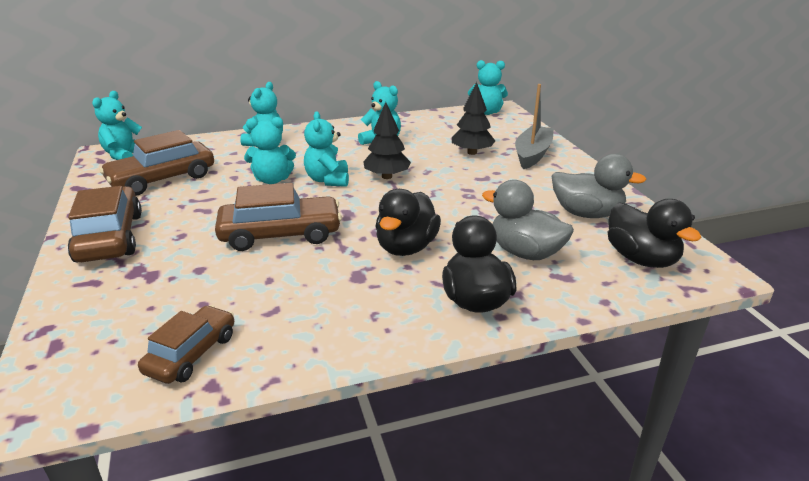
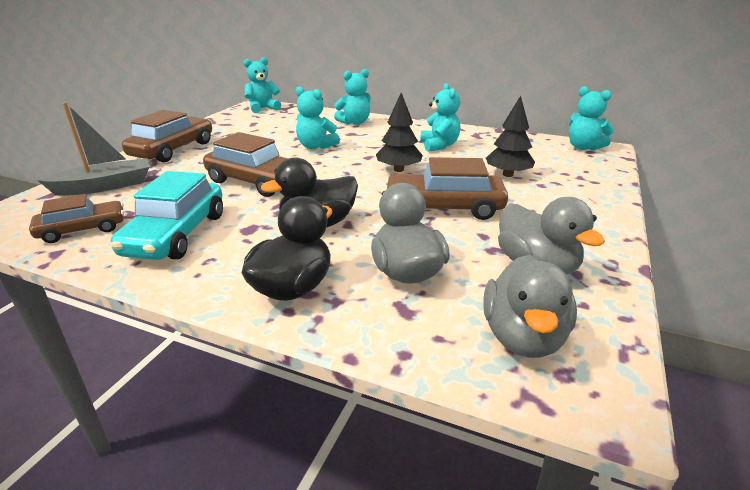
camera: 40 degrees right, 0 degrees up
brown car [100,130,214,195] -> brown car moved to [385,157,508,220]
turquoise teddy bear [304,111,349,187] -> none
grey boat [515,84,554,169] -> grey boat moved to [37,102,150,196]
black duck [608,199,702,268] -> grey duck [483,255,577,358]
none -> turquoise car [111,171,223,260]

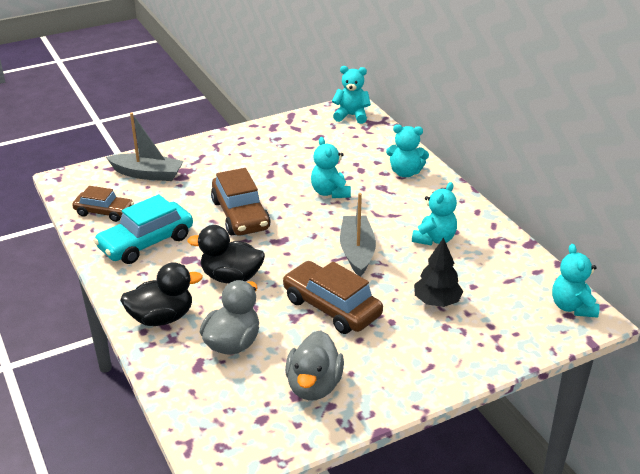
camera: 40 degrees right, 5 degrees up
brown car [122,110,212,162] -> none
black tree [376,93,423,172] -> grey boat [340,193,376,277]
grey duck [483,255,577,358] -> none

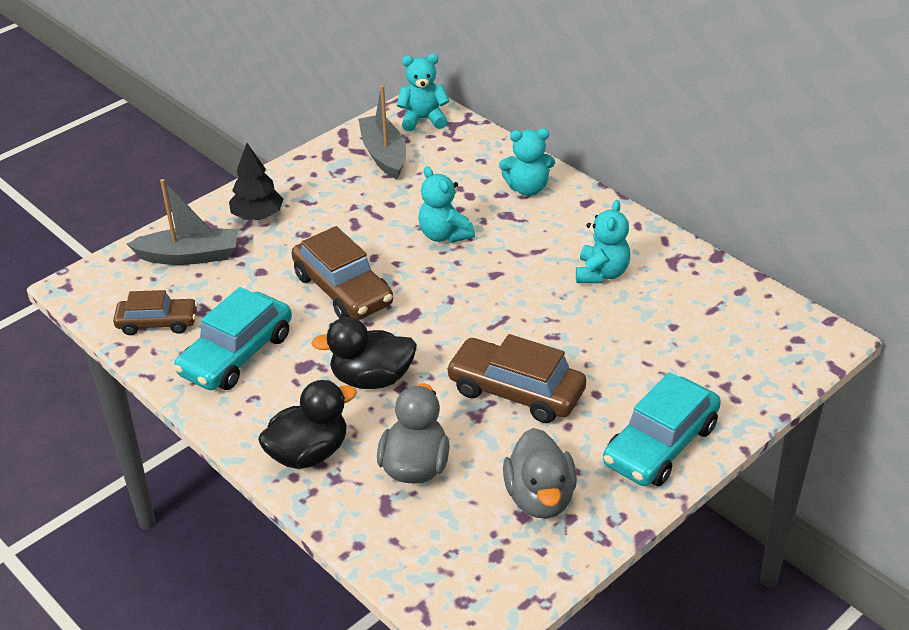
camera: 15 degrees left, 5 degrees up
grey boat [340,193,376,277] -> grey boat moved to [358,85,406,180]
black tree [414,237,463,307] -> black tree moved to [229,143,283,220]
turquoise teddy bear [552,244,600,318] -> none
none -> turquoise car [603,372,721,486]

